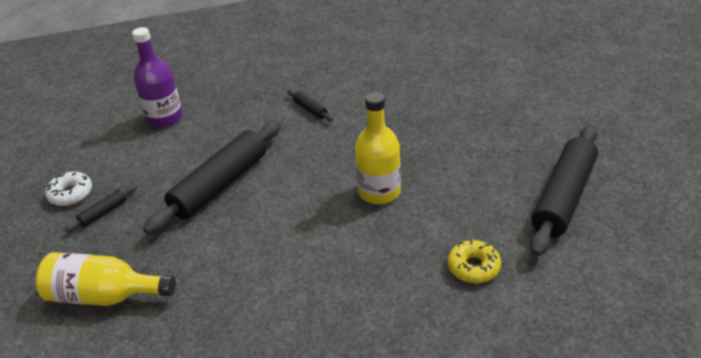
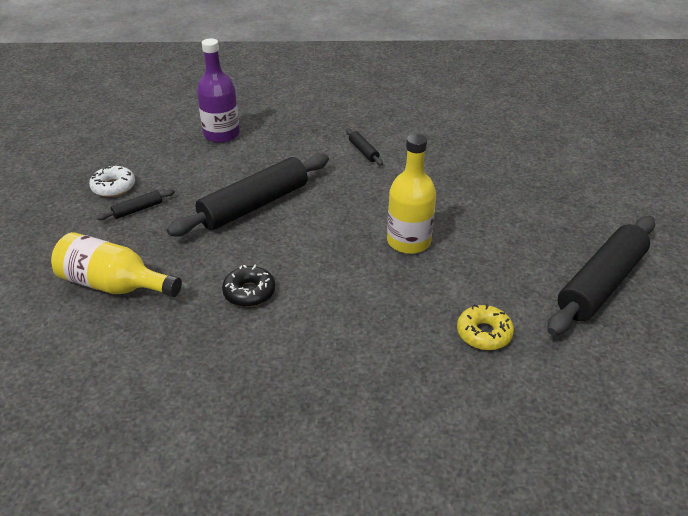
camera: 10 degrees right, 0 degrees up
none -> black donut [222,265,275,307]

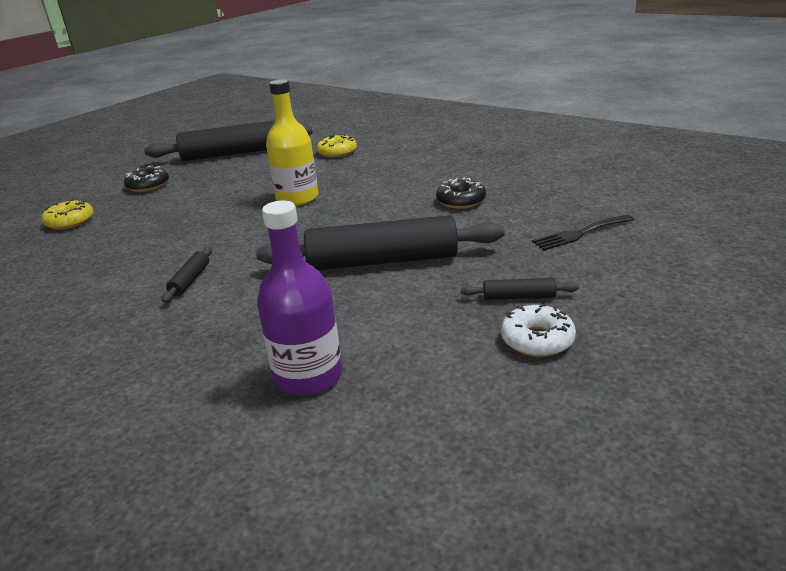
camera: 140 degrees left, 10 degrees down
yellow bottle [51,232,182,297] -> black fork [532,214,635,250]
none -> yellow donut [42,199,94,230]
none -> black donut [124,166,169,192]

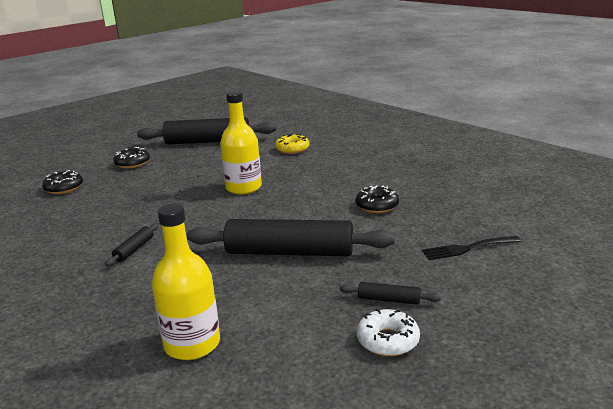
camera: 10 degrees right, 5 degrees down
yellow donut [42,199,94,230] -> black donut [42,170,83,194]
purple bottle [257,200,342,396] -> yellow bottle [152,204,220,360]

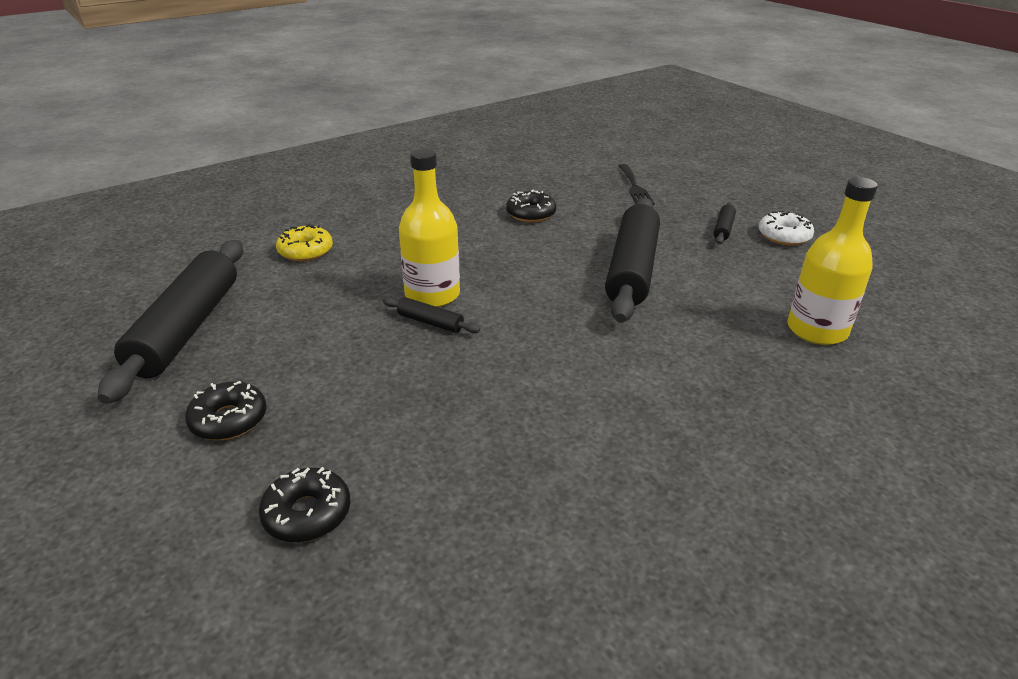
camera: 85 degrees left, 10 degrees up
black rolling pin [105,223,159,266] -> black rolling pin moved to [383,297,480,333]

